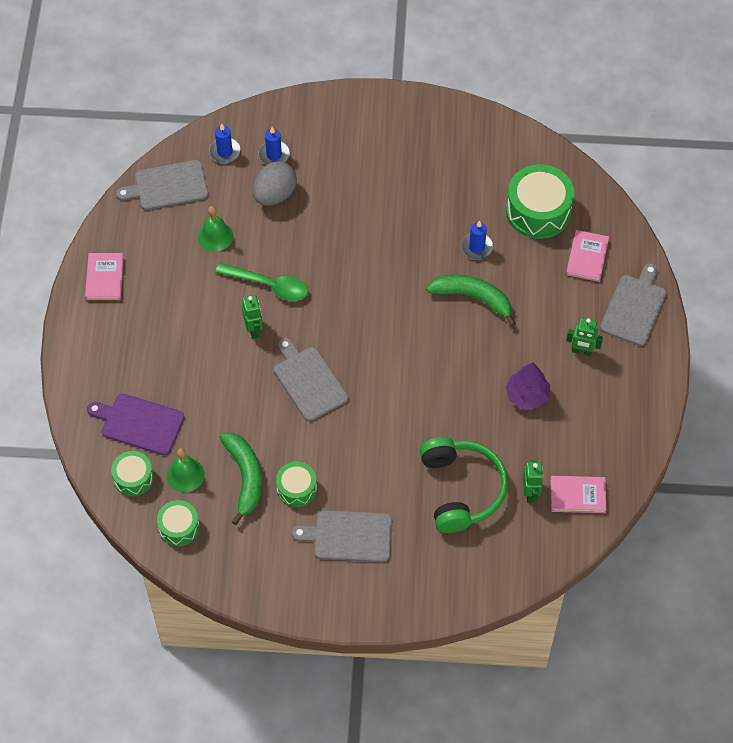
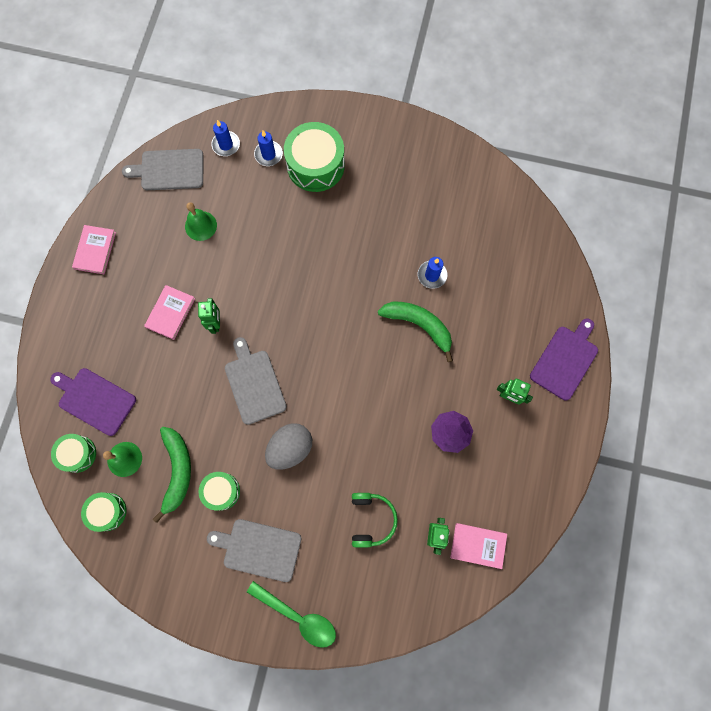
camera: 10 degrees right, 15 degrees up
green spoon [215,263,308,301] -> green spoon moved to [247,581,336,648]
grey egg [253,161,297,206] -> grey egg moved to [265,423,312,470]
green headphones [420,437,508,533] -> green headphones [352,493,398,548], size x0.60
green drum [506,164,574,239] -> green drum moved to [284,122,345,192]
pink book [566,230,609,282] -> pink book moved to [144,285,195,340]
grey cutting board [600,263,667,346] -> purple cutting board [530,318,598,401]

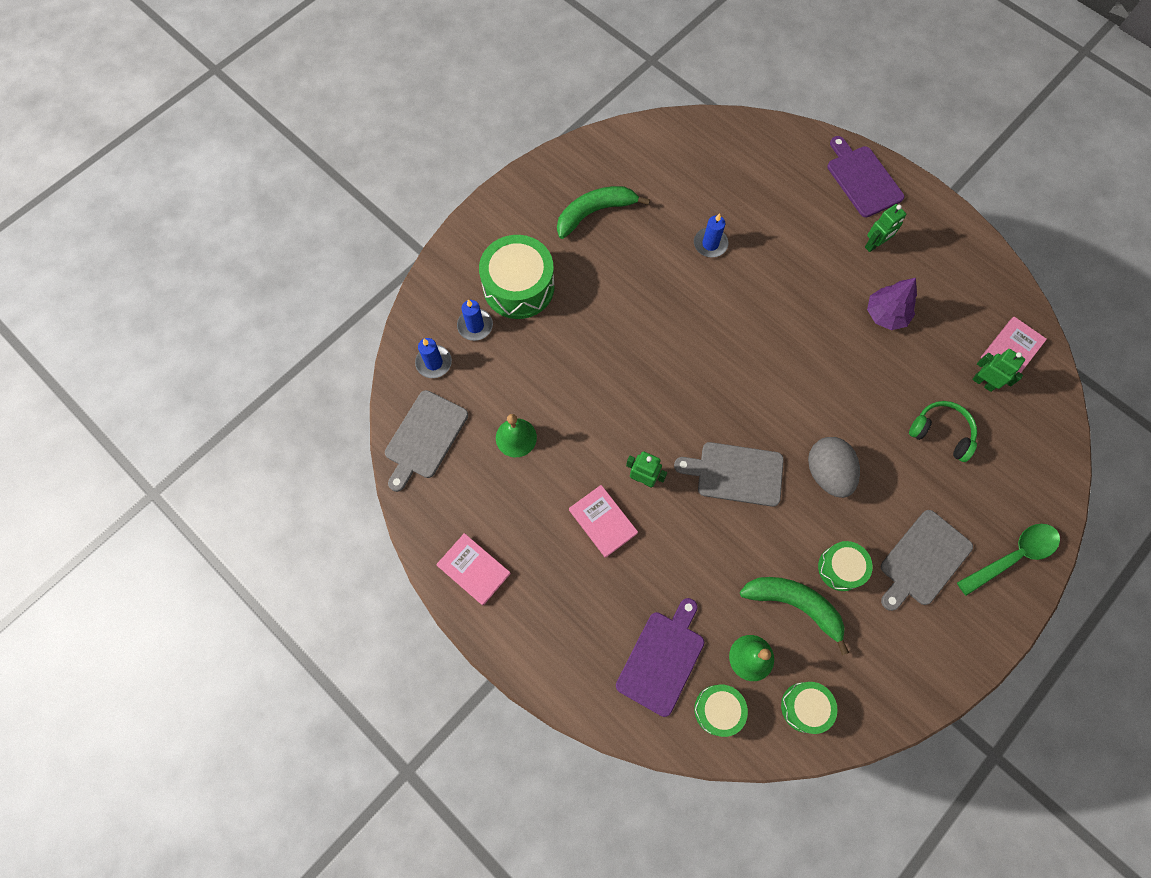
camera: 60 degrees left, 5 degrees down
purple cutting board [50,368,136,436] -> purple cutting board turned 150 degrees clockwise [616,598,705,717]
green banana [378,302,453,362] -> green banana moved to [557,186,650,239]

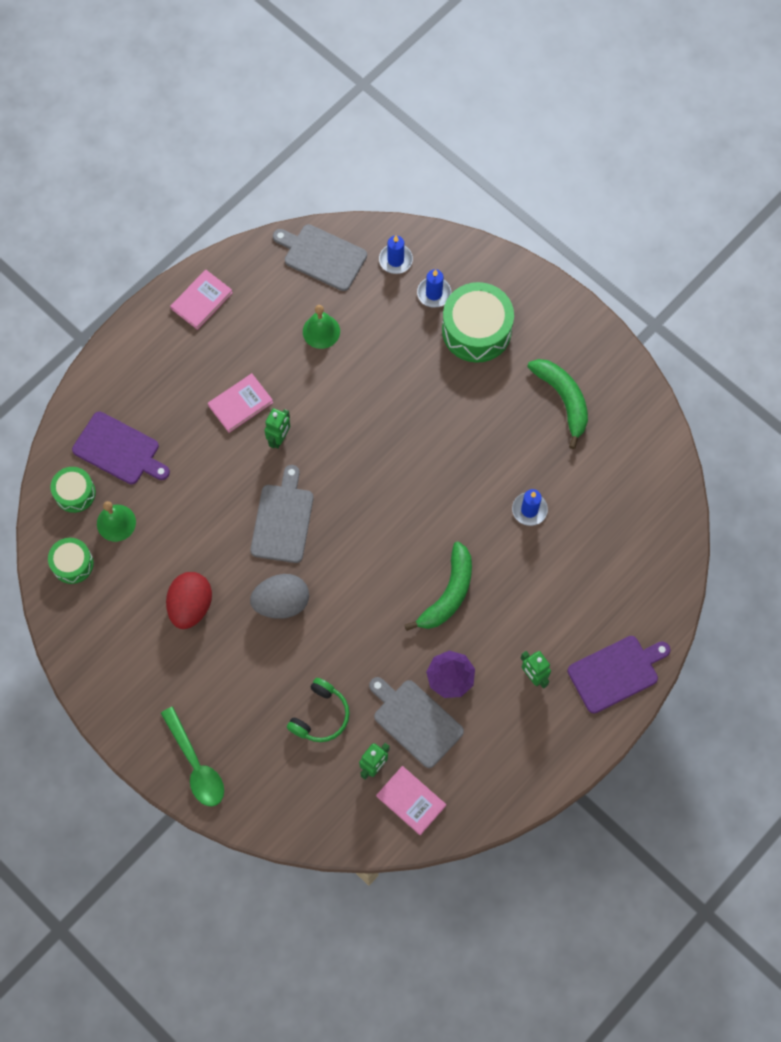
camera: 90 degrees right, 0 degrees up
green banana [740,577,849,655] -> green banana moved to [404,541,472,631]
green drum [818,541,873,591] -> red egg [166,572,212,629]
grey cutting board [881,510,973,611] -> grey cutting board moved to [369,677,464,768]

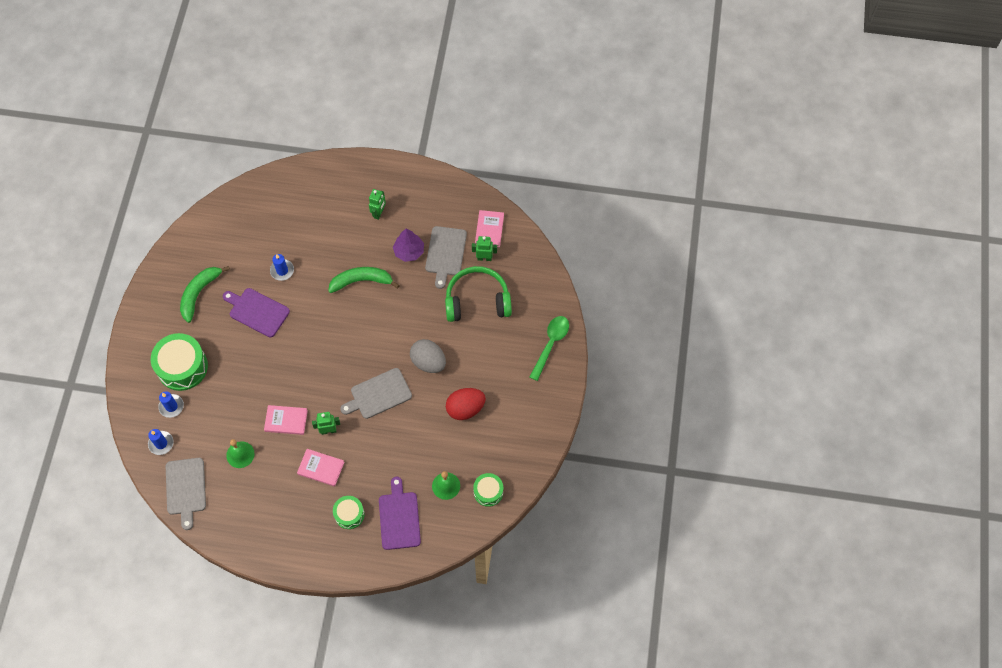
camera: 125 degrees left, 5 degrees down
green drum [50,467,96,513] -> green drum moved to [333,496,365,529]
pink book [170,270,233,330] -> pink book moved to [264,405,308,435]
green headphones [287,678,350,742] -> green headphones [445,266,512,322], size x1.66
purple cutting board [568,636,670,714] -> purple cutting board moved to [223,288,290,337]

